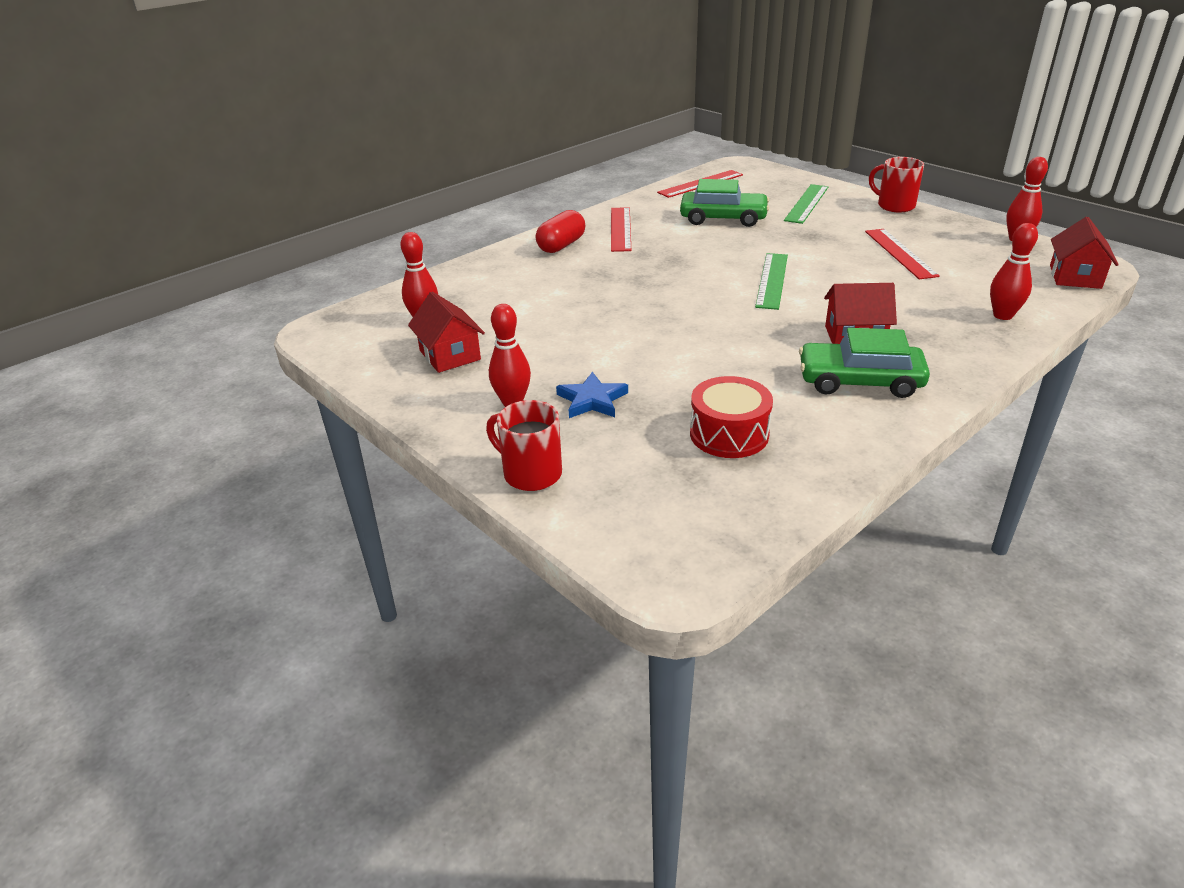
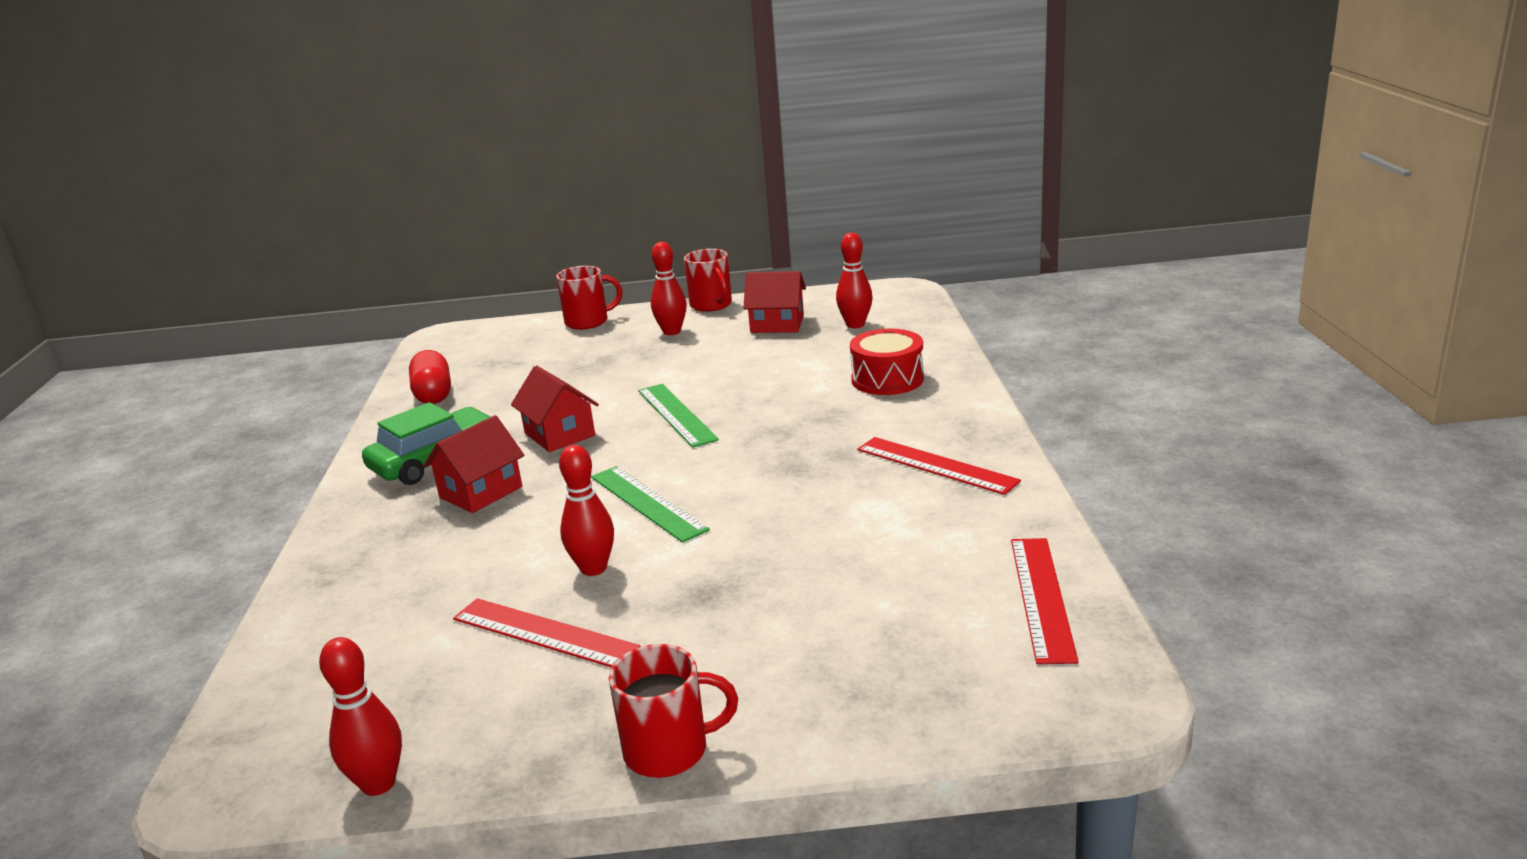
camera: 130 degrees right, 10 degrees down
red capsule [535,210,585,253] -> red capsule moved to [409,350,451,404]
blue star [556,372,628,418] -> none
green car [680,179,769,227] -> none
red drum [690,376,773,458] -> red drum moved to [850,329,924,395]
green ruler [784,184,829,224] -> green ruler moved to [638,384,719,448]
red bowling pin [990,223,1038,320] -> red bowling pin moved to [559,445,614,576]
red house [1050,217,1119,289] -> red house moved to [511,366,599,452]
none -> red mug [684,249,732,312]

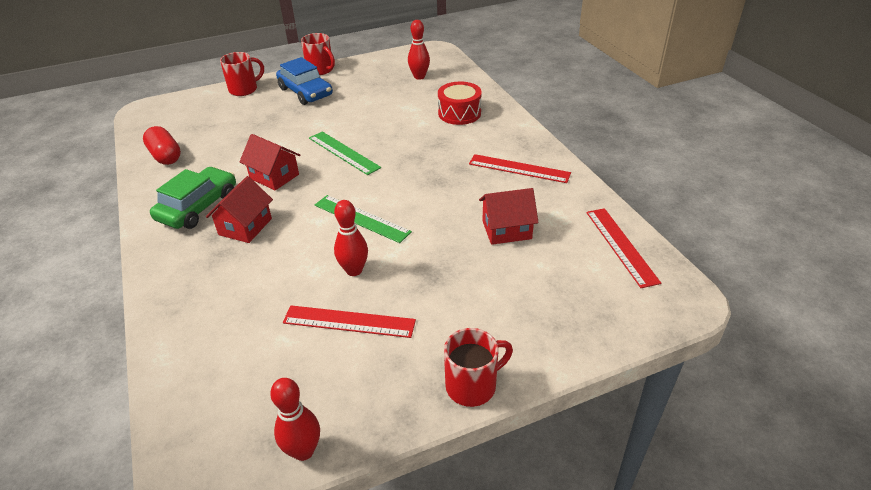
camera: 20 degrees left, 15 degrees up
red bowling pin [651,242,687,335] -> blue car [276,57,333,105]
red house [743,271,806,333] -> red house moved to [479,188,539,245]

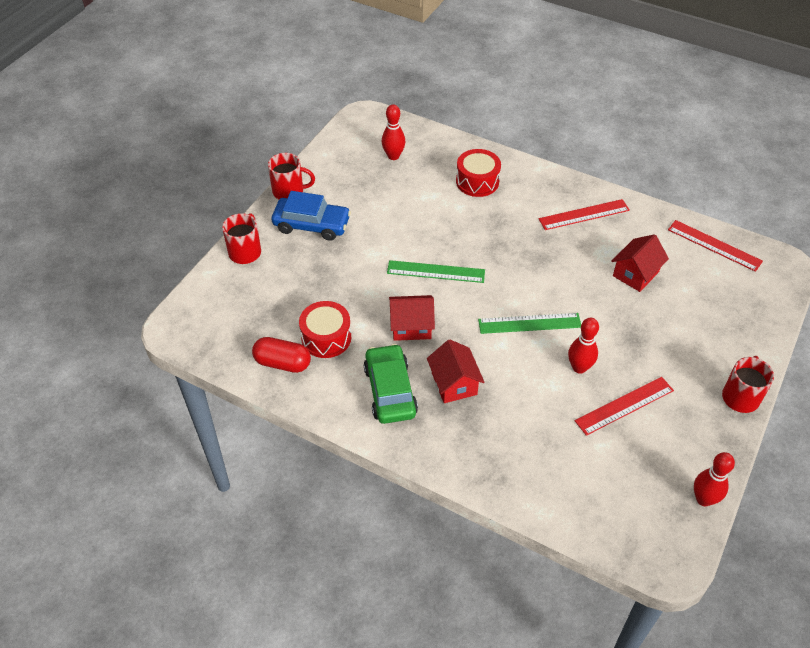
camera: 40 degrees left, 10 degrees up
none -> red drum [299,301,351,358]

